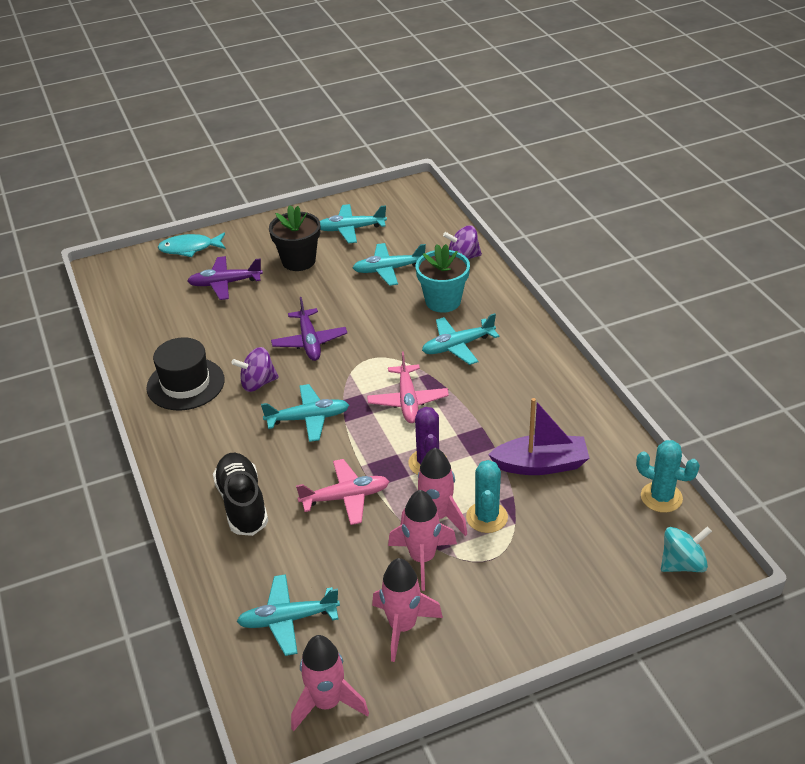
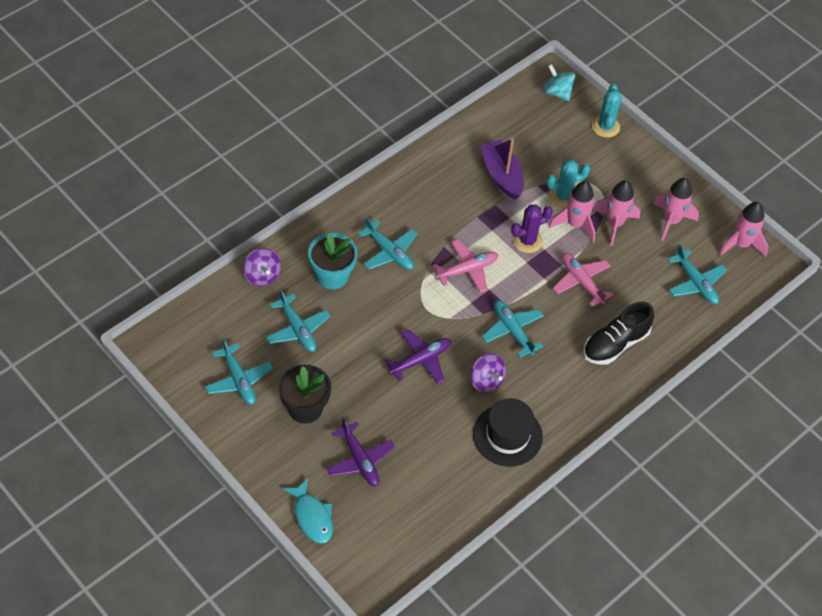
camera: 115 degrees left, 15 degrees up
turquoise cactus [636,440,700,513] -> turquoise cactus moved to [592,84,622,138]

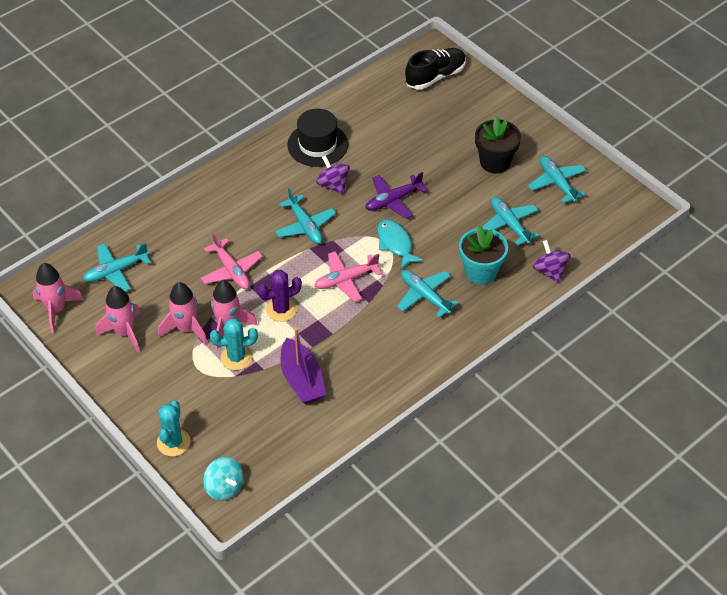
camera: 175 degrees left, 5 degrees down
turquoise fish [282,478,333,544] -> turquoise fish moved to [377,219,424,269]
purple plane [326,417,395,486] -> none
black shoe [583,302,654,365] -> black shoe moved to [405,48,466,89]
turquoise plane [668,244,727,304] -> turquoise plane turned 90 degrees counterclockwise [83,243,151,291]

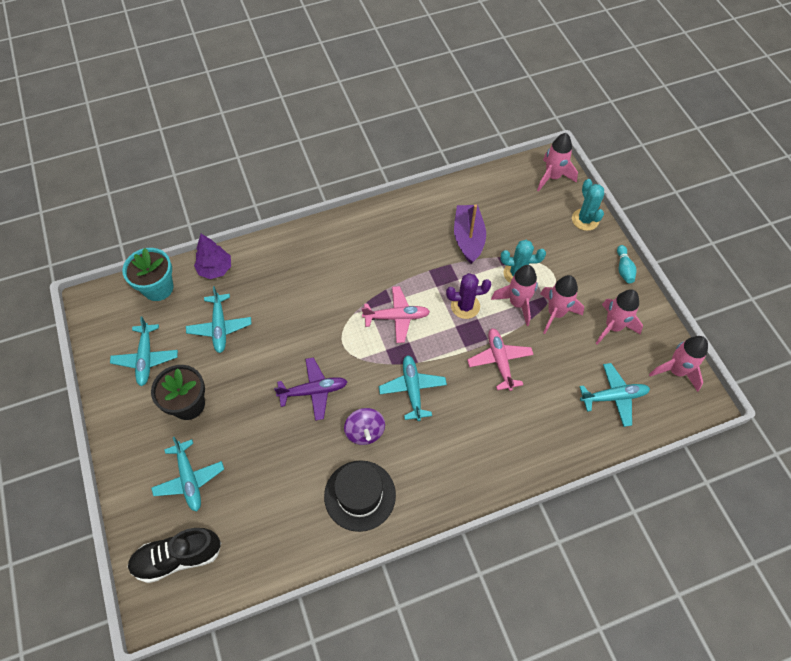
camera: 160 degrees left, 10 degrees up
turquoise cactus [157,401,191,456] -> turquoise cactus turned 45 degrees counterclockwise [572,179,604,231]
turquoise spinning top [203,457,243,501] -> pink rocket [537,133,578,192]
turquoise fish [377,219,424,269] -> none
turquoise plane [397,270,459,318] -> turquoise plane moved to [151,437,224,511]
turquoise flower pot [459,225,508,285] -> turquoise flower pot moved to [122,248,173,301]
purple spinning top [533,240,570,283] -> purple tree [194,234,231,279]
none -> turquoise bowling pin [617,245,636,283]

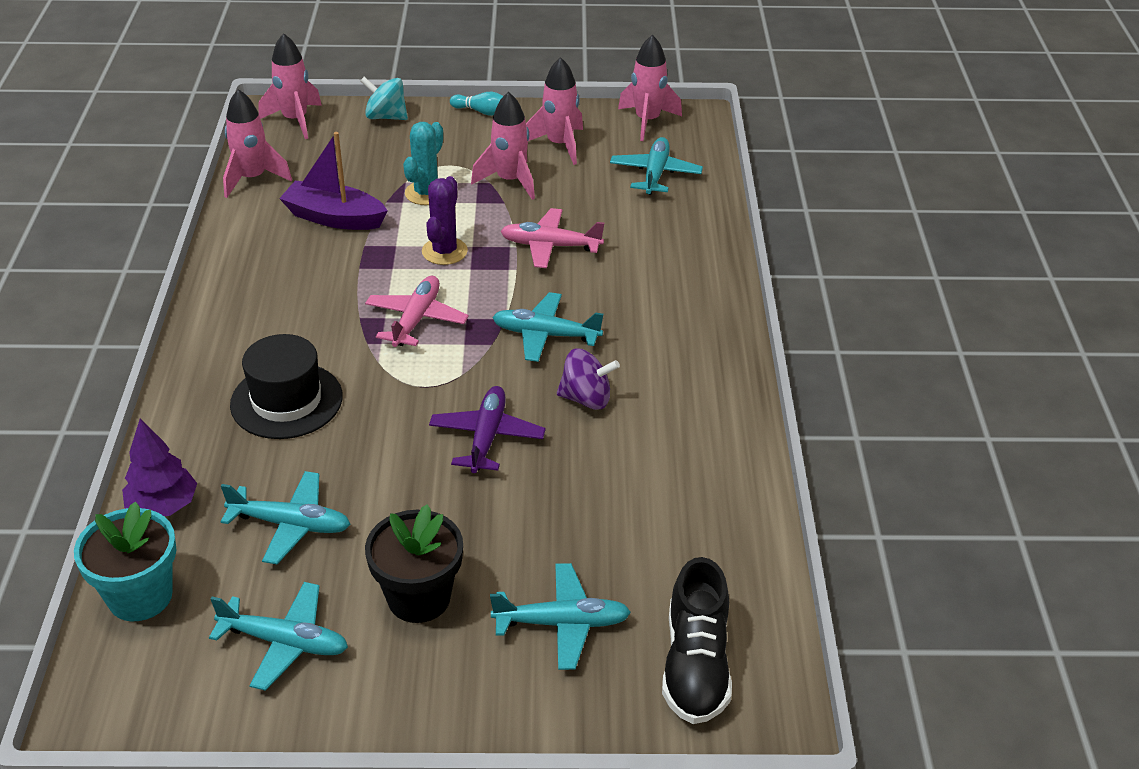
camera: 70 degrees left, 20 degrees down
black hat [324,460,396,532] -> black hat moved to [230,334,343,439]
pink rocket [491,265,538,326] -> pink rocket moved to [223,89,292,198]
turquoise cactus [572,179,604,231] -> turquoise spinning top [360,77,408,120]

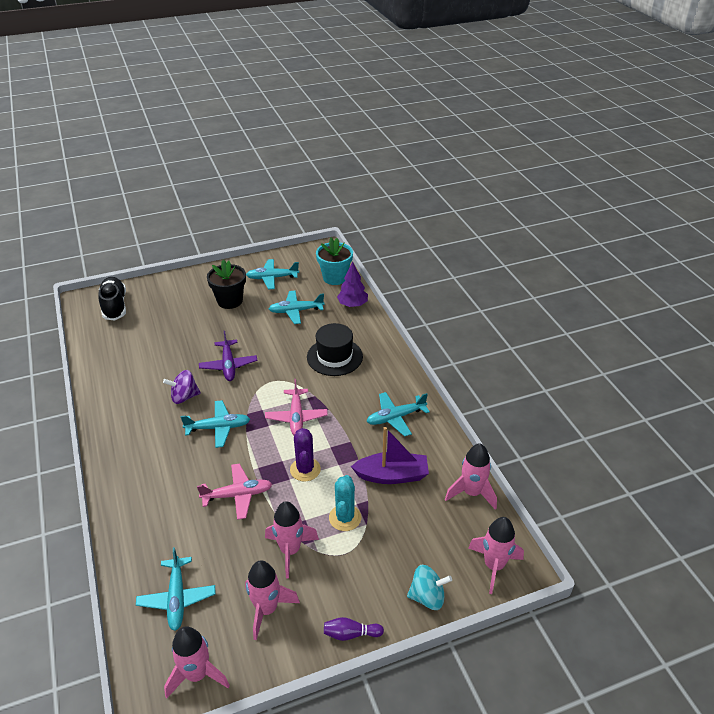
camera: 160 degrees right, 0 degrees up
turquoise bowling pin [450,92,503,116] -> purple bowling pin [324,617,384,641]
turquoise plane [490,563,631,670] -> turquoise plane moved to [366,392,430,437]

